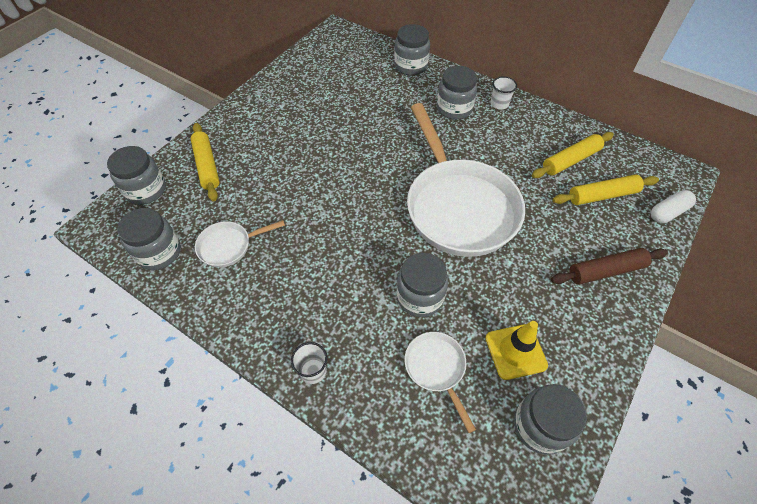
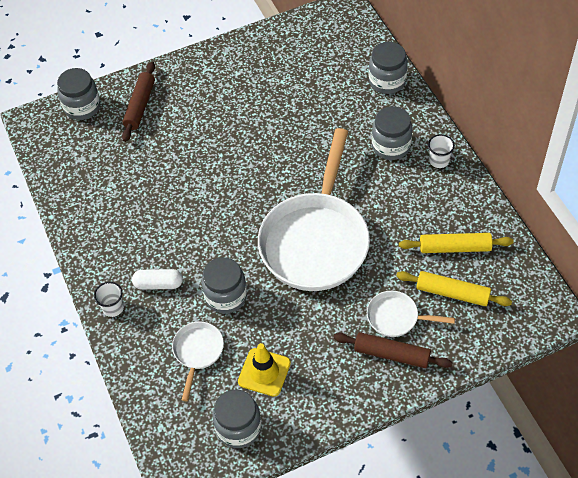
camera: 35 degrees right, 0 degrees up
grey jar [117,208,181,270] -> none
yellow rolling pin [191,123,220,201] -> brown rolling pin [122,62,155,142]
white pan [195,220,285,268] -> white pan moved to [367,291,455,337]
white capsule [651,190,696,223] -> white capsule moved to [132,269,183,290]

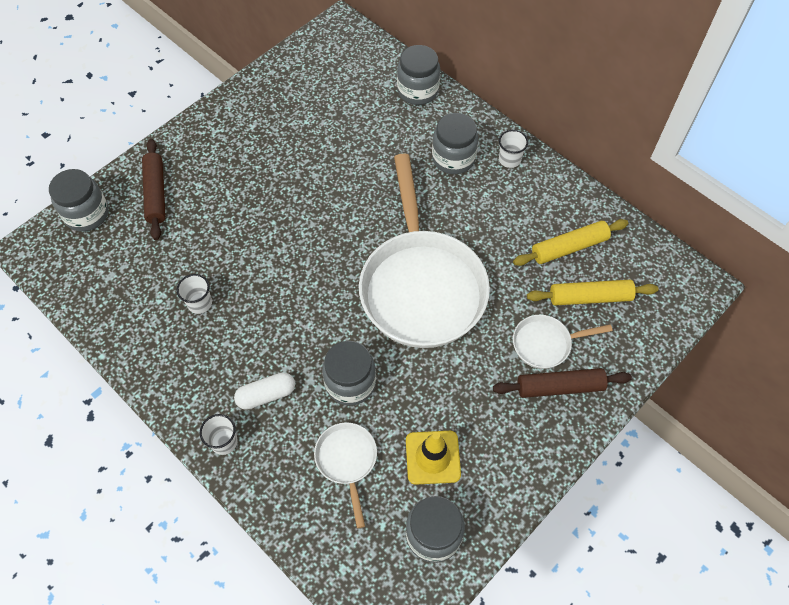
camera: 25 degrees left, 5 degrees up
none -> white cup [177,274,212,314]

